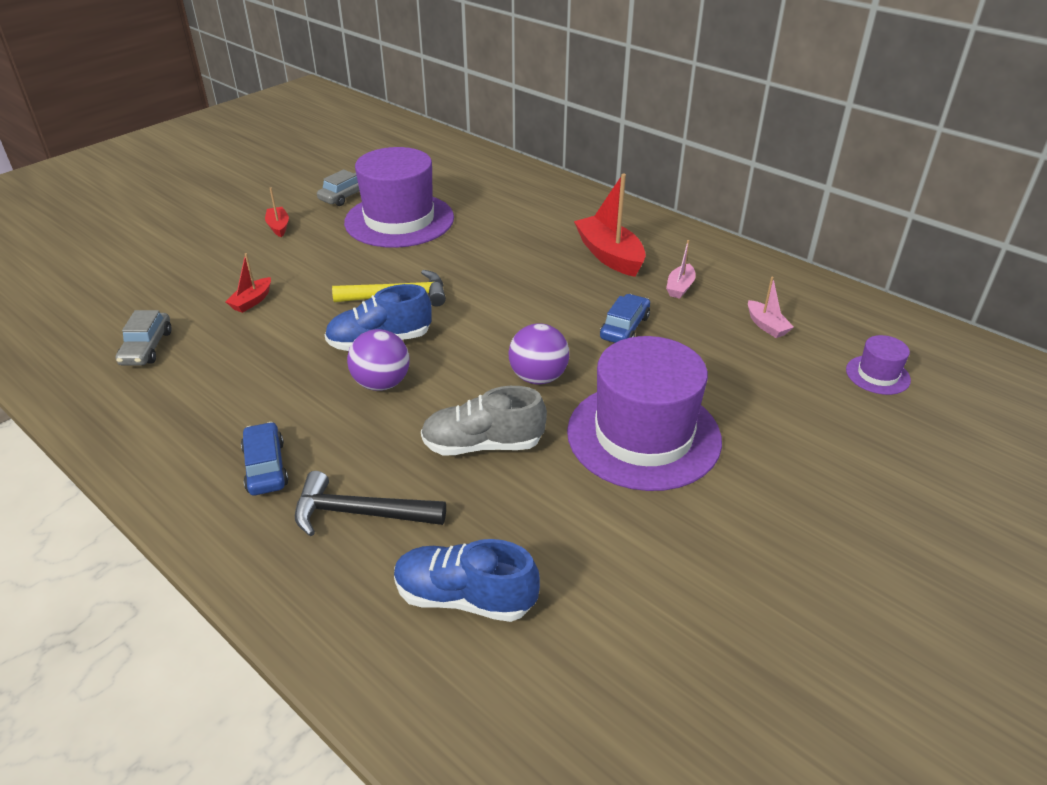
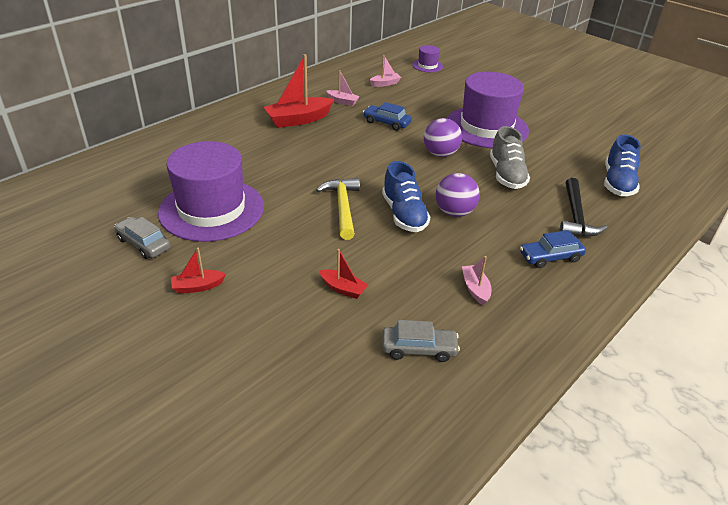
camera: 90 degrees left, 0 degrees up
none -> pink boat [462,256,491,306]

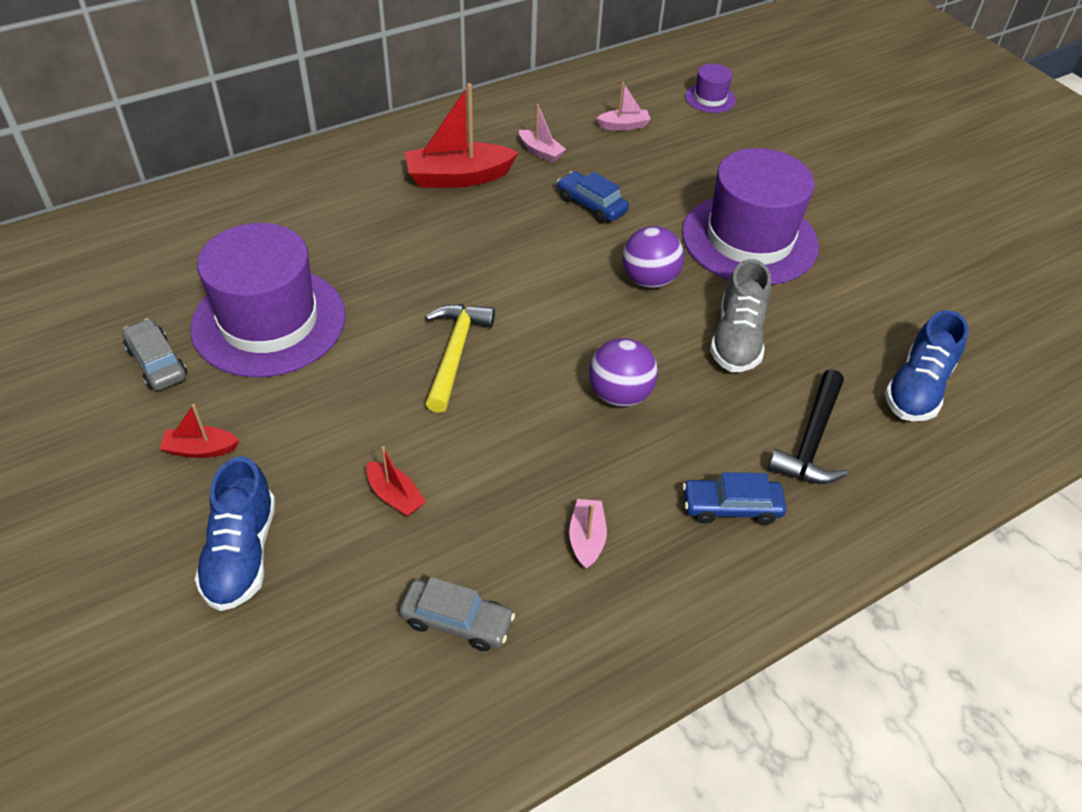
camera: 15 degrees right, 10 degrees up
blue shoe [382,161,430,232] -> blue shoe moved to [195,456,276,611]

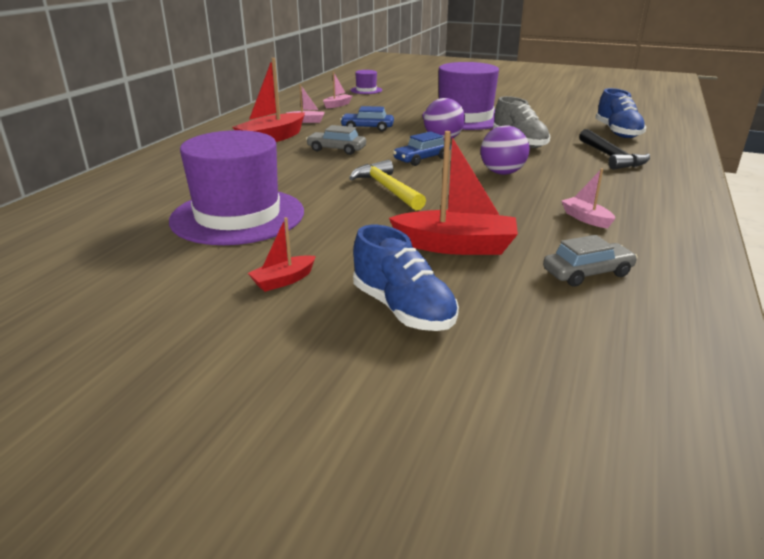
camera: 35 degrees left, 20 degrees down
grey car [122,318,187,391] -> grey car moved to [306,125,366,155]
red boat [366,446,426,517] -> red boat [389,131,518,255], size x1.94
blue car [682,472,786,525] -> blue car moved to [393,131,451,166]

